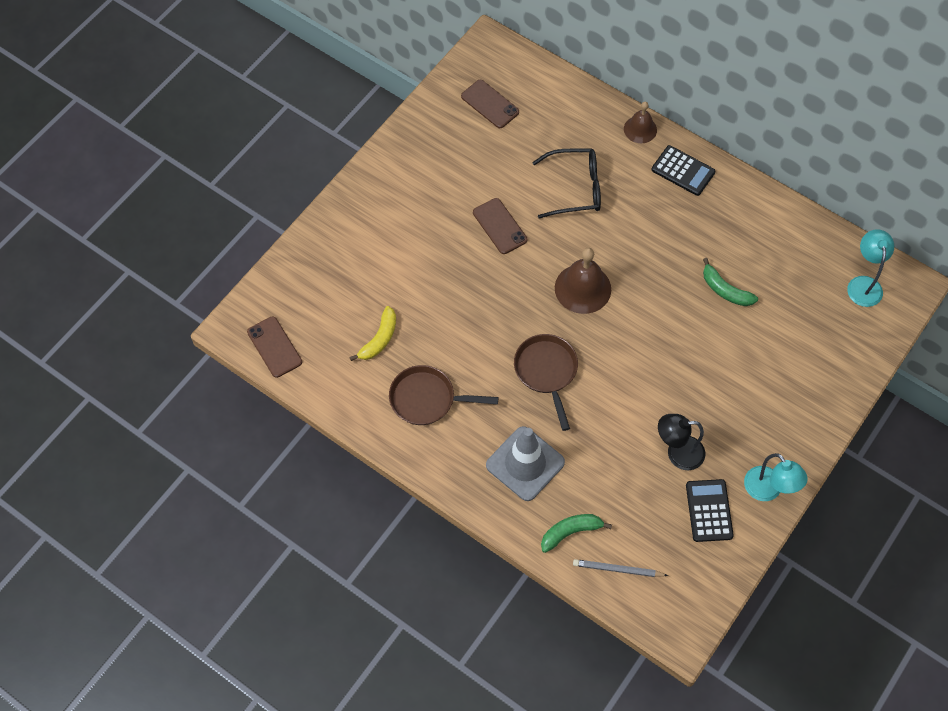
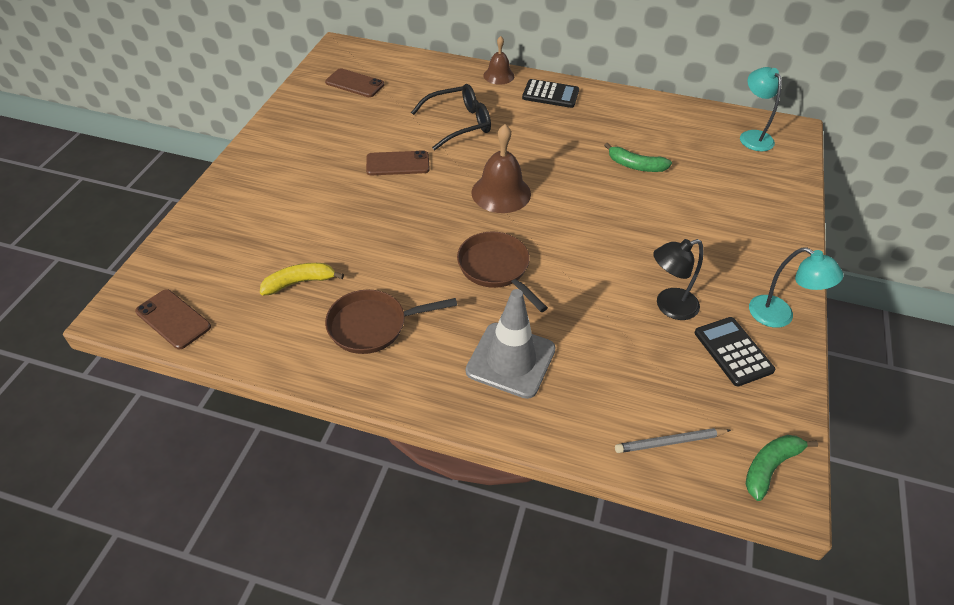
camera: 20 degrees left, 15 degrees down
yellow banana [350,306,396,361] -> yellow banana turned 120 degrees counterclockwise [260,263,344,296]
brown phone [473,198,527,254] -> brown phone turned 45 degrees counterclockwise [366,150,430,175]
green banana [541,514,612,553] -> green banana moved to [746,435,818,501]

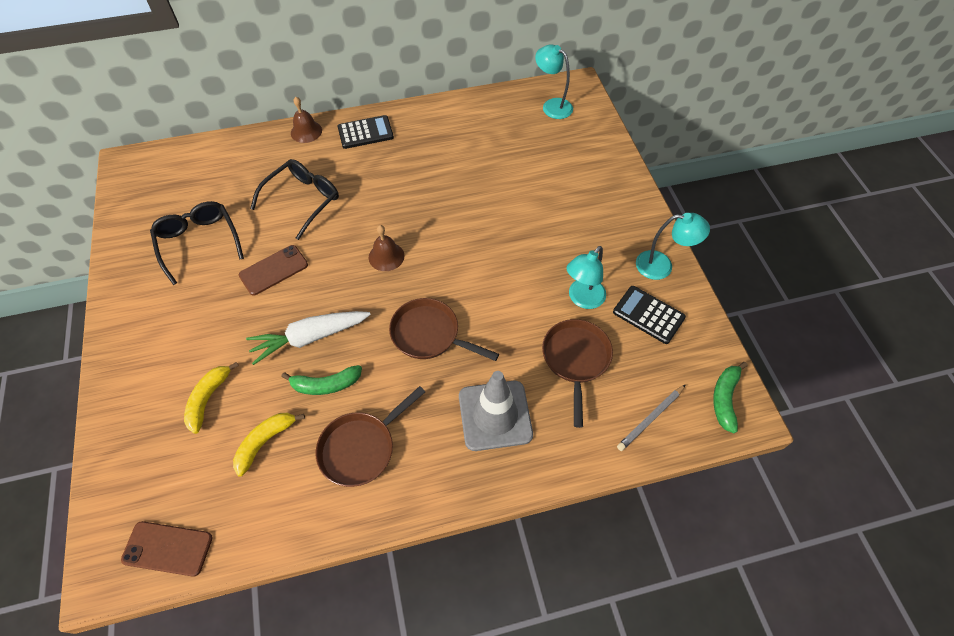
camera: 30 degrees left, 10 degrees up
brown phone [325,68,384,97] -> none
brown bell [471,124,531,213] -> brown bell [369,225,404,271], size x0.62
green banana [604,143,672,172] -> green banana moved to [281,365,362,395]
black lamp [653,239,704,320] -> turquoise lamp [566,246,606,309]
none -> black glasses [150,201,244,285]
none -> yellow banana [184,362,239,434]
none -> white carrot [246,311,371,365]
none -> brown pan [542,319,613,428]

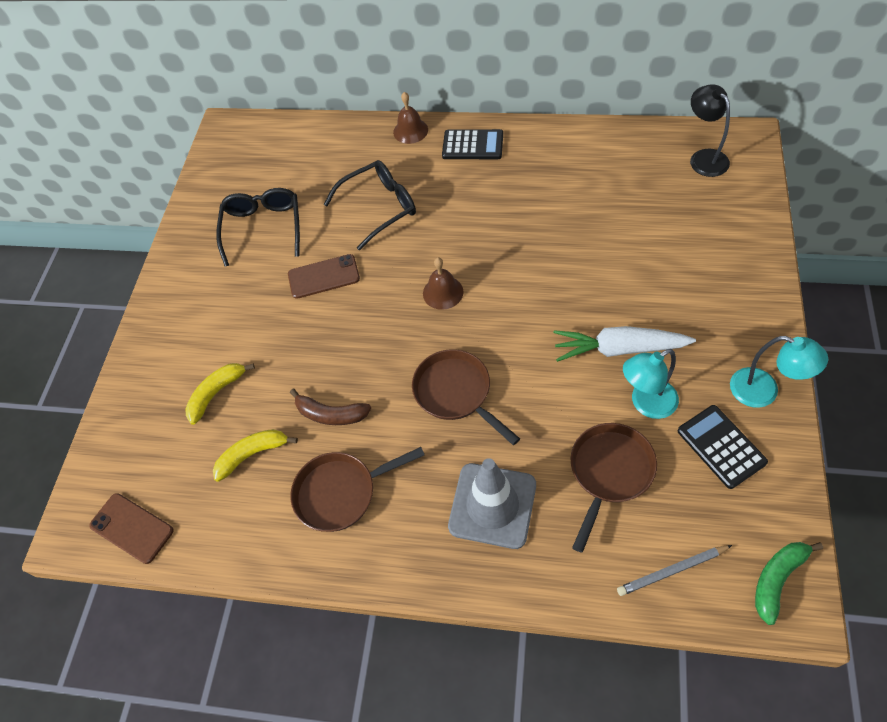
camera: 30 degrees right, 0 degrees up
white carrot [246,311,371,365] -> white carrot moved to [553,326,696,362]
green banana [281,365,362,395] -> brown banana [290,389,371,425]
turquoise lamp [535,44,573,119] -> black lamp [690,84,730,177]

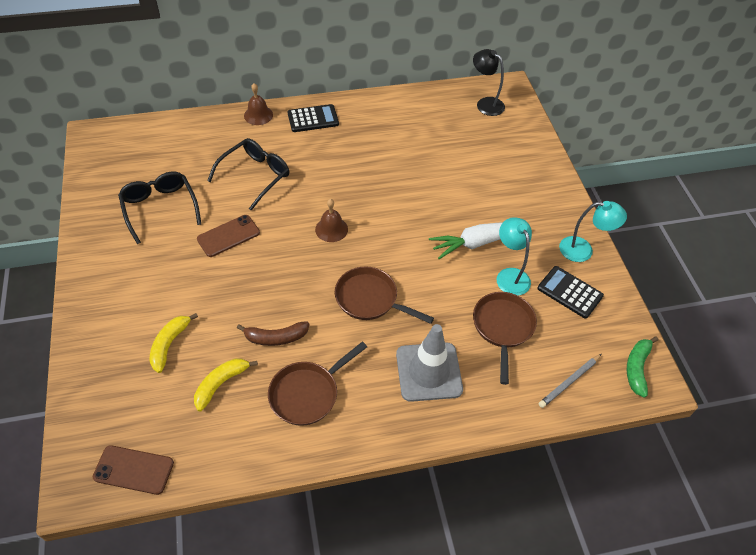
camera: 30 degrees left, 5 degrees down
turquoise lamp [623,349,679,419] -> turquoise lamp turned 120 degrees clockwise [497,217,532,296]

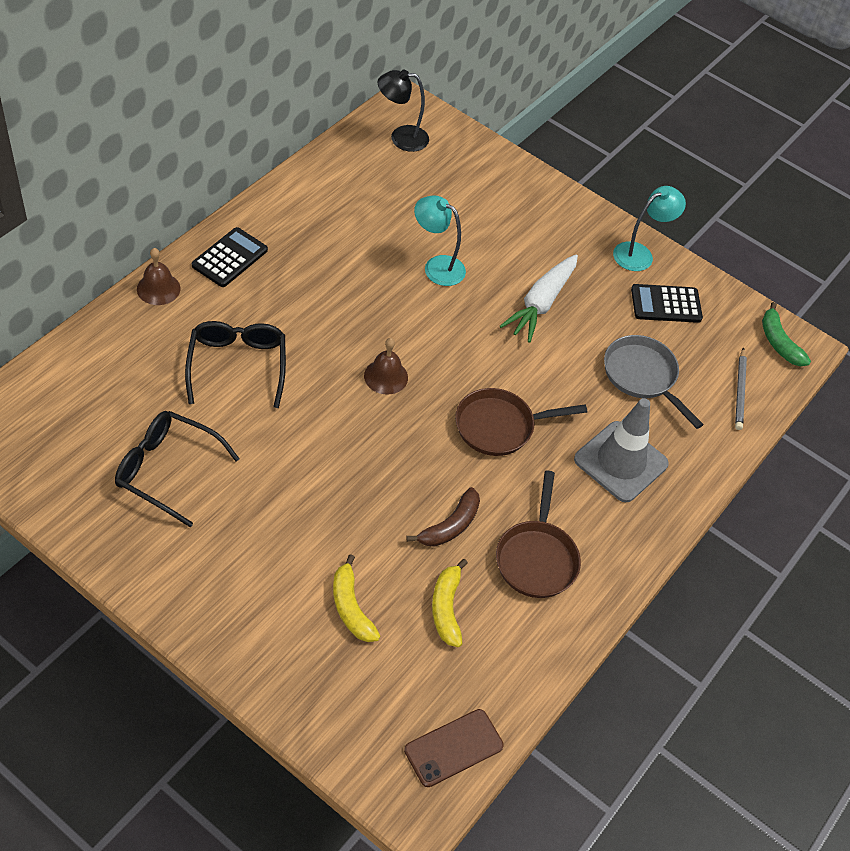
camera: 45 degrees left, 0 degrees up
brown phone [197,215,260,257] -> none
brown pan [473,292,537,385] -> grey pan [604,335,704,429]
turquoise lamp [497,217,532,296] -> turquoise lamp moved to [414,195,466,286]

